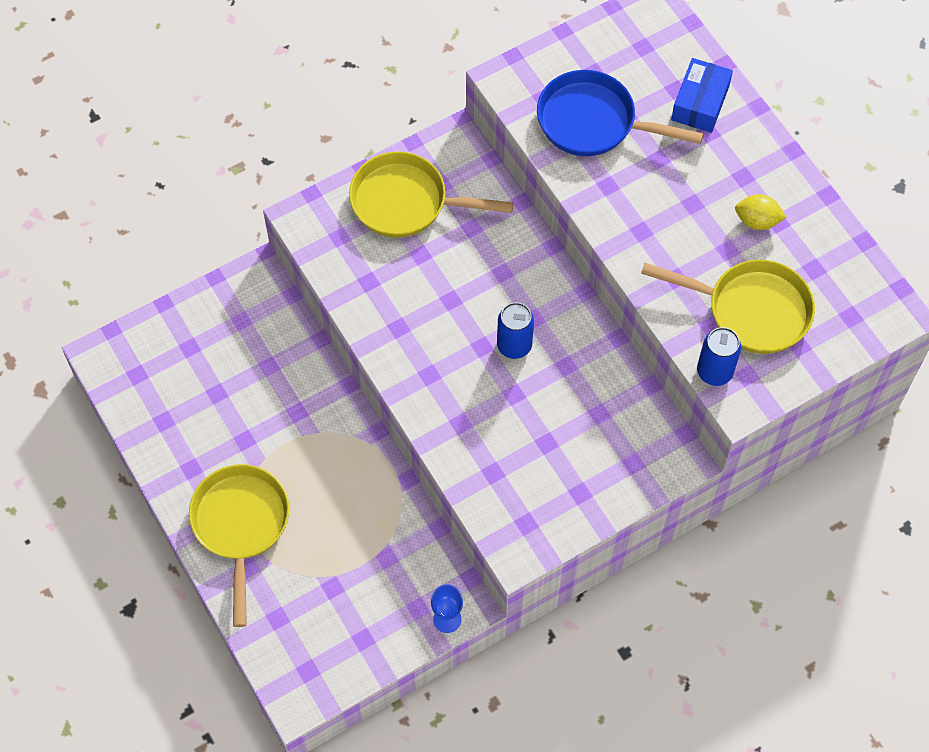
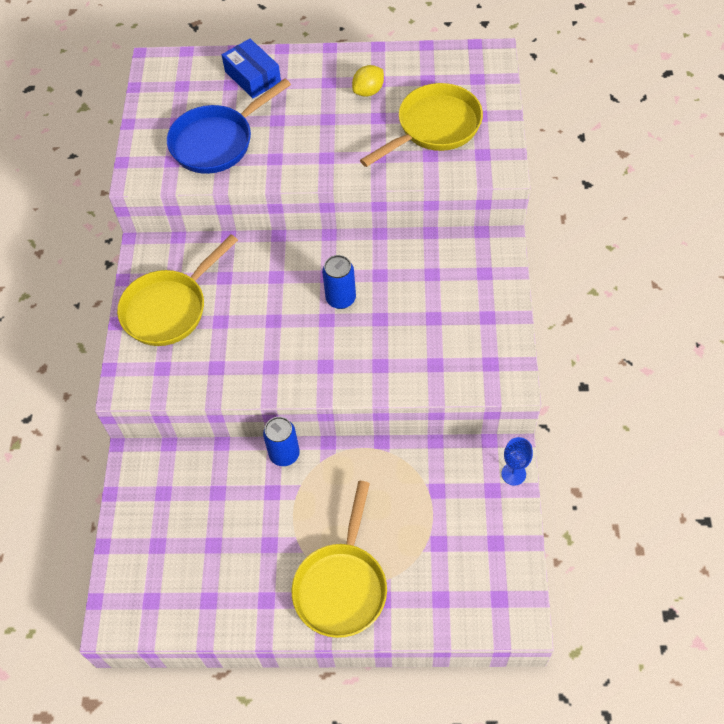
camera: 55 degrees left, 5 degrees down
yellow pan [189,464,289,627] -> yellow pan turned 105 degrees counterclockwise [292,481,387,638]
blue can [697,327,741,386] -> blue can moved to [263,417,300,466]

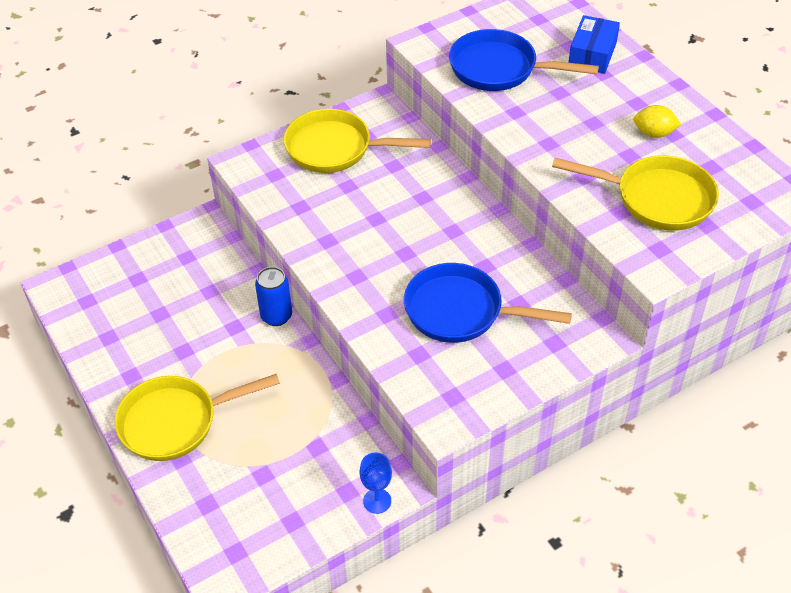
camera: 55 degrees right, 10 degrees down
blue can [322,255,356,309] -> none
none -> blue pan [404,263,572,343]

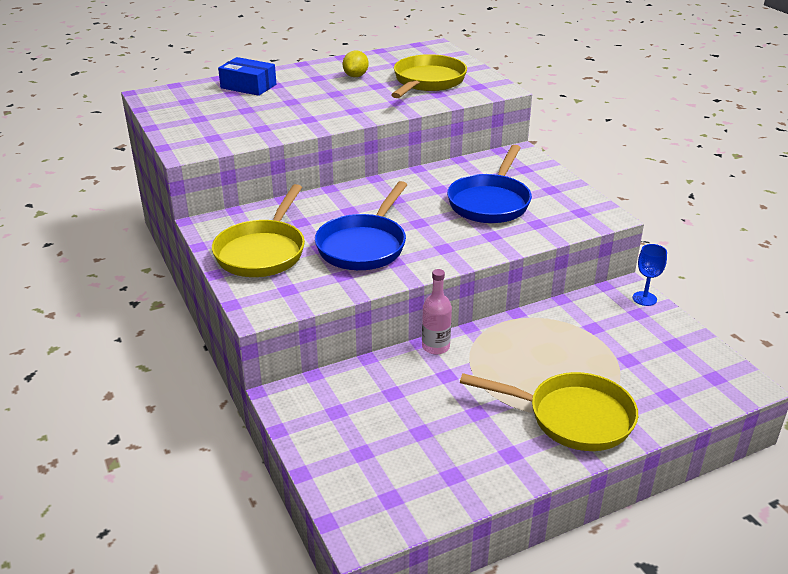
camera: 85 degrees left, 15 degrees down
yellow pan [115,373,280,461] -> yellow pan turned 60 degrees counterclockwise [460,372,638,451]
blue can [255,267,292,326] -> pink bottle [422,269,452,355]
blue pan [449,29,599,91] -> blue pan moved to [315,181,407,270]

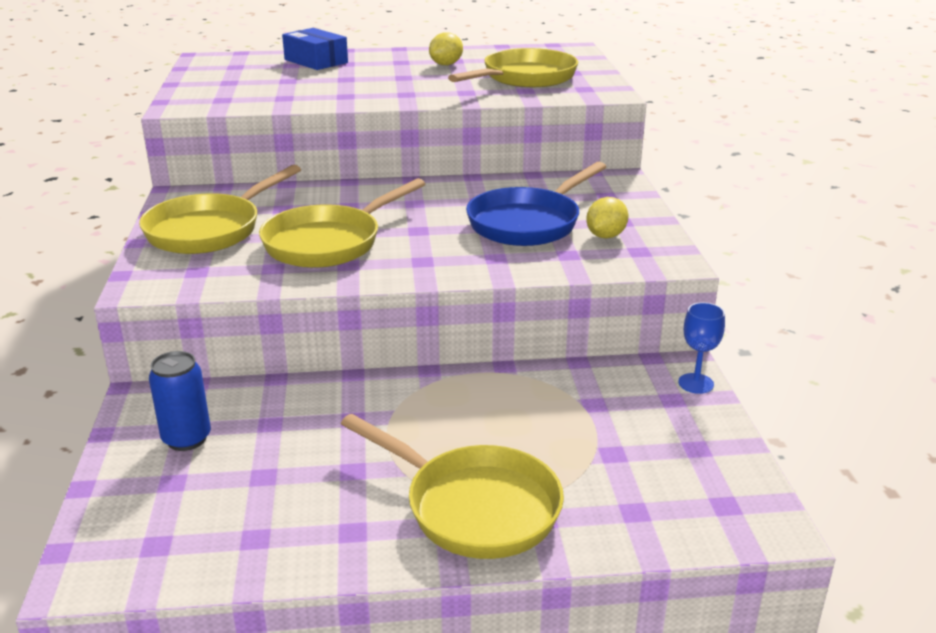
camera: 20 degrees right, 5 degrees down
blue pan [315,181,407,270] -> yellow pan [259,178,425,268]
pink bottle [422,269,452,355] -> none
none -> blue can [149,351,211,451]
none -> yellow lemon [586,197,629,238]

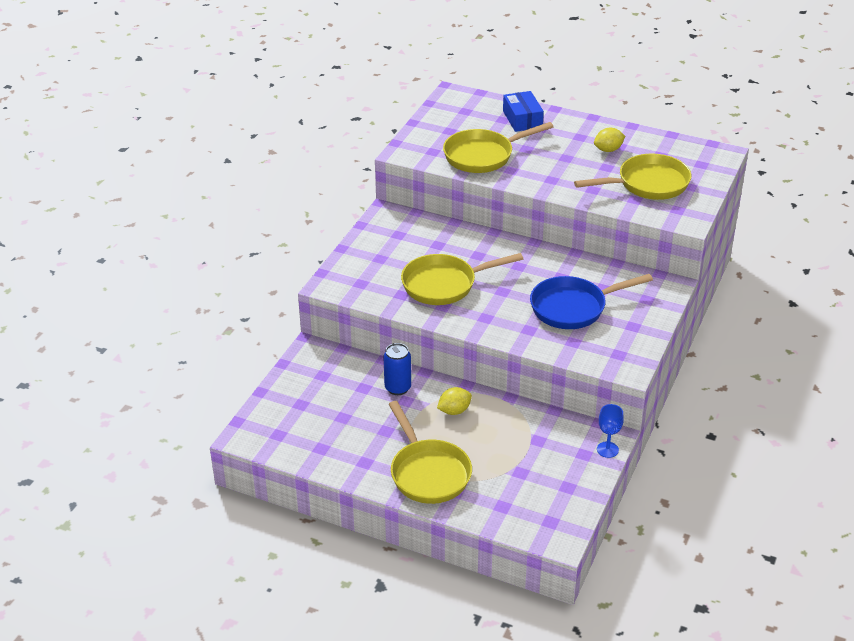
camera: 30 degrees right, 10 degrees up
yellow pan [139,165,301,254] -> yellow pan moved to [443,122,553,173]
blue can [149,351,211,451] -> blue can moved to [384,343,411,395]
yellow lemon [586,197,629,238] -> yellow lemon moved to [437,387,472,415]

